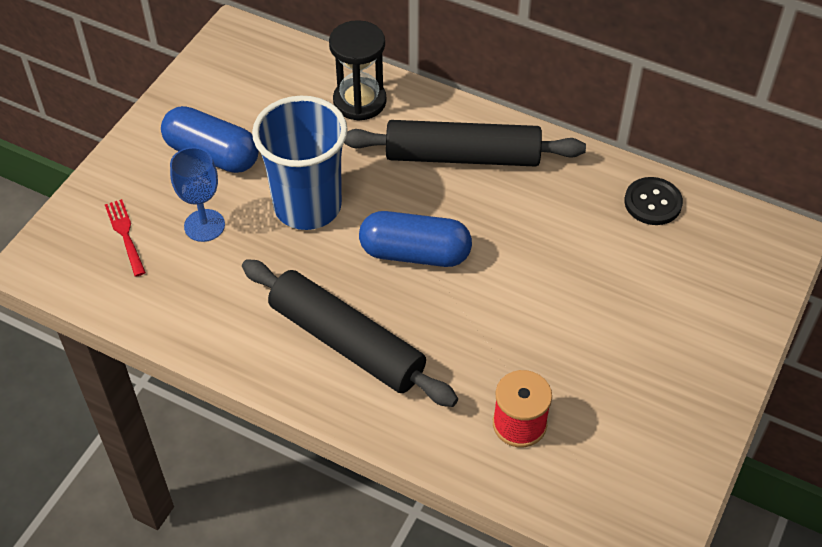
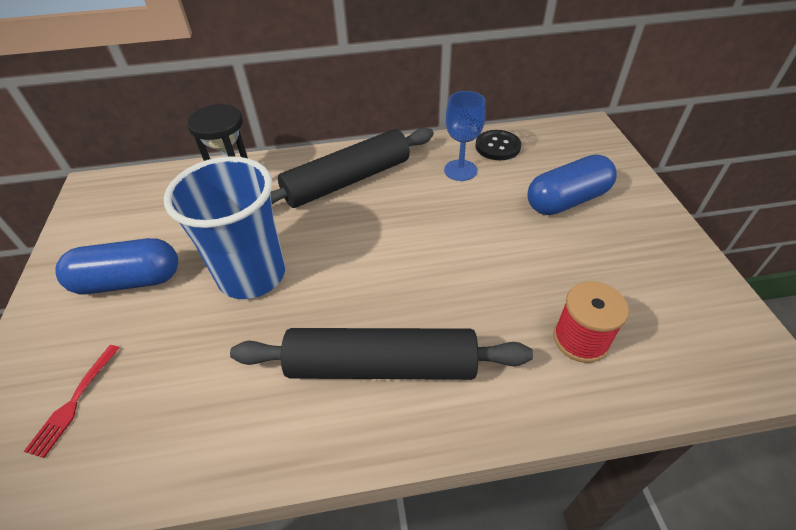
camera: 35 degrees left, 5 degrees down
red fork [105,199,146,277] -> red fork turned 105 degrees counterclockwise [24,345,120,458]
blue goblet [170,147,225,242] -> blue goblet moved to [444,91,486,181]
blue capsule [359,211,472,267] -> blue capsule moved to [527,154,617,215]

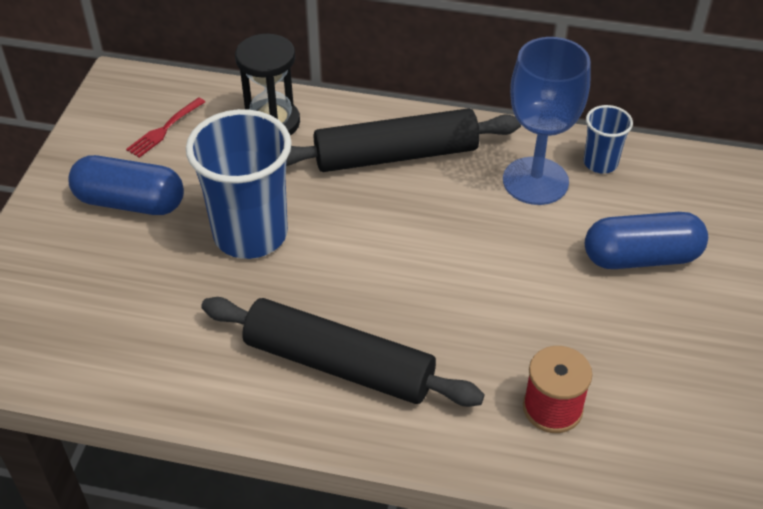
camera: 20 degrees right, 0 degrees up
red fork [24,345,120,458] -> red fork moved to [126,97,205,158]
blue goblet [444,91,486,181] -> blue goblet [503,37,591,205], size x1.57
black button [475,130,521,160] -> blue cup [583,105,633,173]

